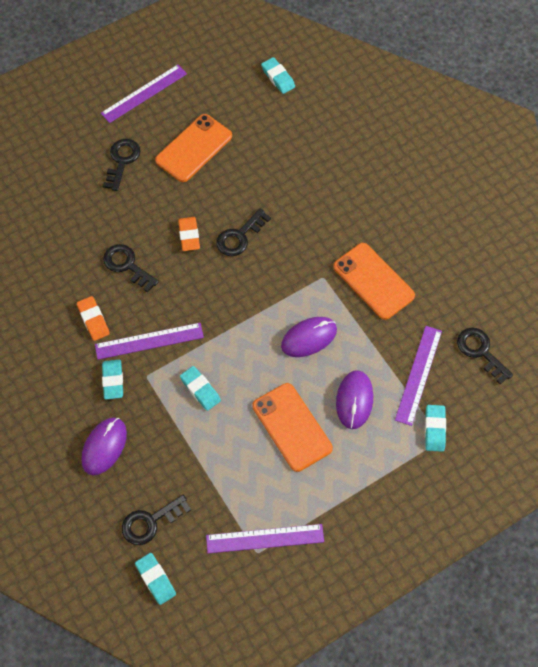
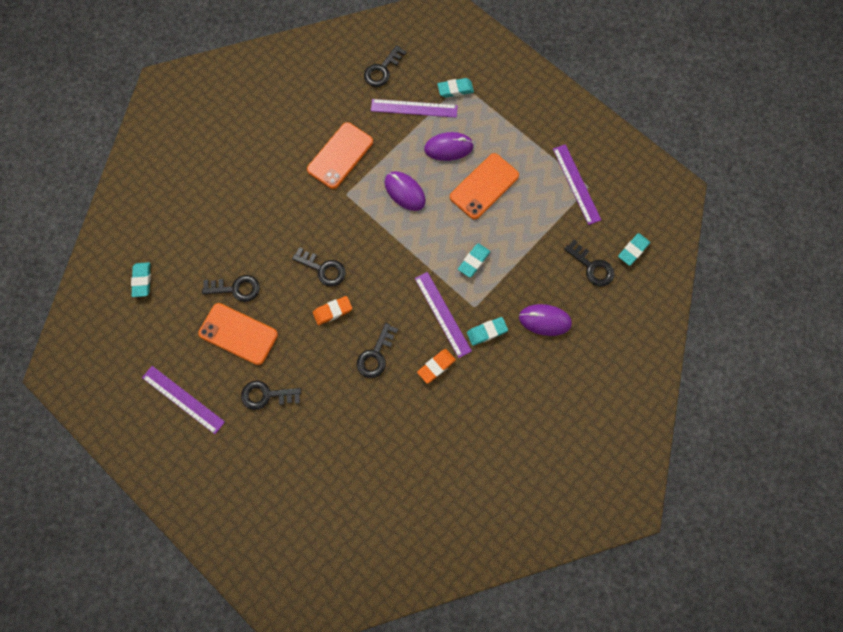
camera: 105 degrees left, 10 degrees up
turquoise eraser [261,57,295,94] -> turquoise eraser turned 45 degrees counterclockwise [131,262,151,297]
none -> black key [202,275,260,302]

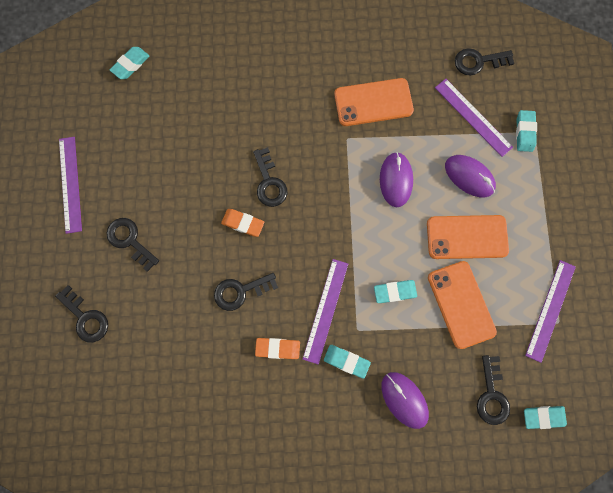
camera: 45 degrees right, 5 degrees up
orange phone [198,303,278,365] -> orange phone moved to [428,261,497,349]
black key [202,275,260,302] -> black key moved to [55,285,108,343]
turquoise eraser [437,78,474,98] -> turquoise eraser turned 60 degrees clockwise [516,110,537,152]

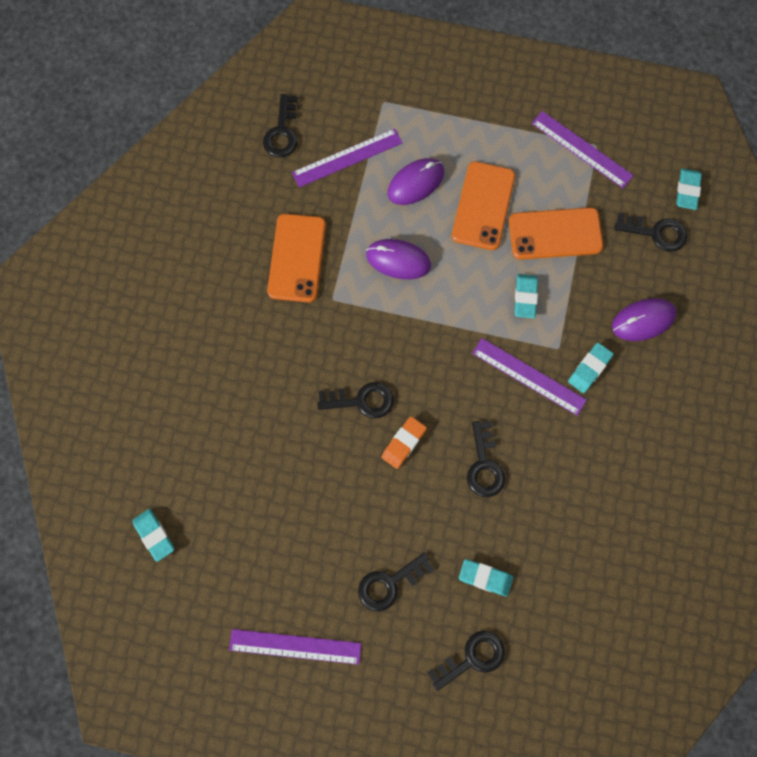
camera: 75 degrees left, 5 degrees down
orange eraser [255,338,300,359] -> none
turquoise eraser [516,110,537,152] -> turquoise eraser moved to [459,559,513,596]

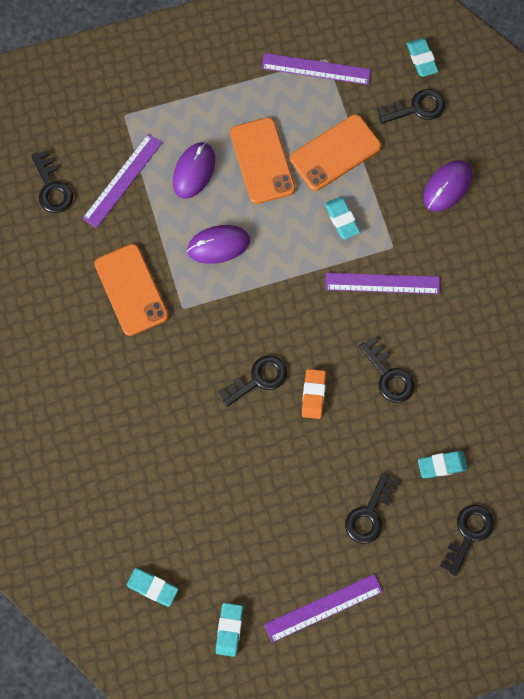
camera: 30 degrees left, 0 degrees up
turquoise eraser [568,343,614,393] -> turquoise eraser moved to [216,603,243,657]

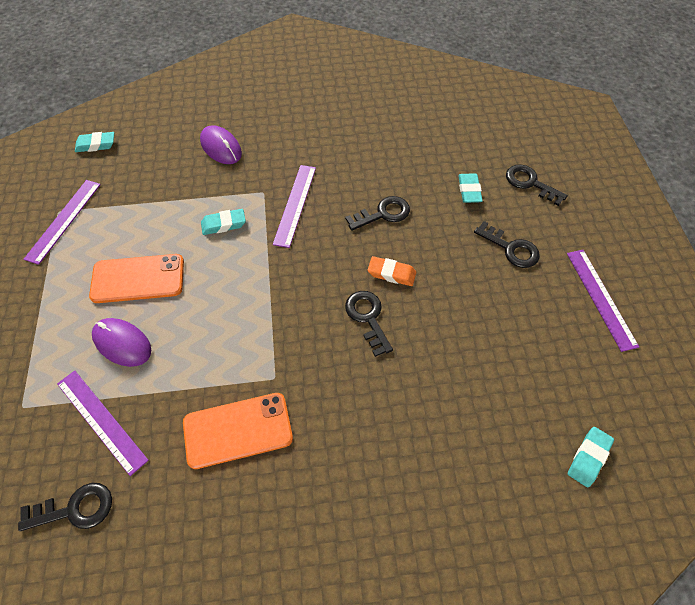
camera: 80 degrees left, 15 degrees down
purple mouse [187,225,250,264] -> none
turquoise eraser [216,603,243,657] -> none
orange phone [290,114,381,191] -> none
black key [377,89,445,124] -> none

